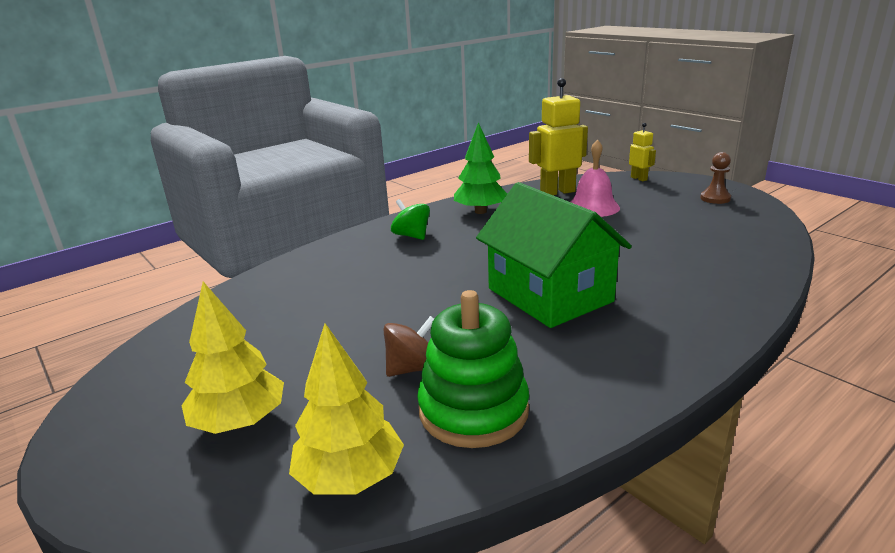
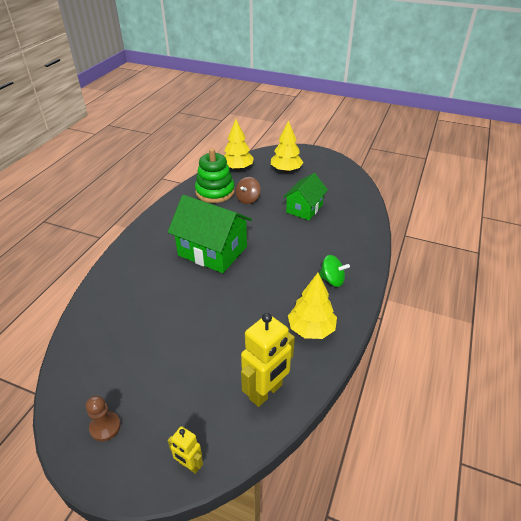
camera: 150 degrees right, 15 degrees up
green tree [454,122,507,214] -> yellow tree [288,273,337,339]
pink bell [570,139,620,217] -> none
none -> green house [283,173,328,220]

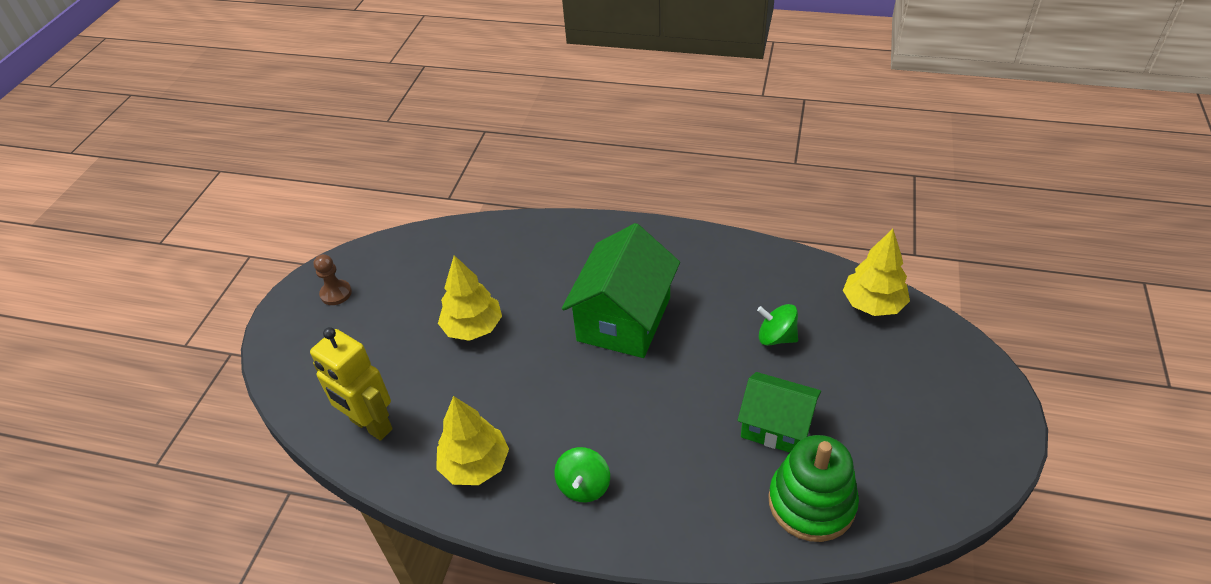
camera: 85 degrees right, 5 degrees up
yellow robot [167,426,203,474] -> none
green stacking toy [195,148,235,203] -> green stacking toy moved to [768,435,859,542]
brown spinning top [236,177,260,204] -> green spinning top [757,304,798,346]
yellow tree [271,120,304,172] -> yellow tree moved to [438,255,502,341]

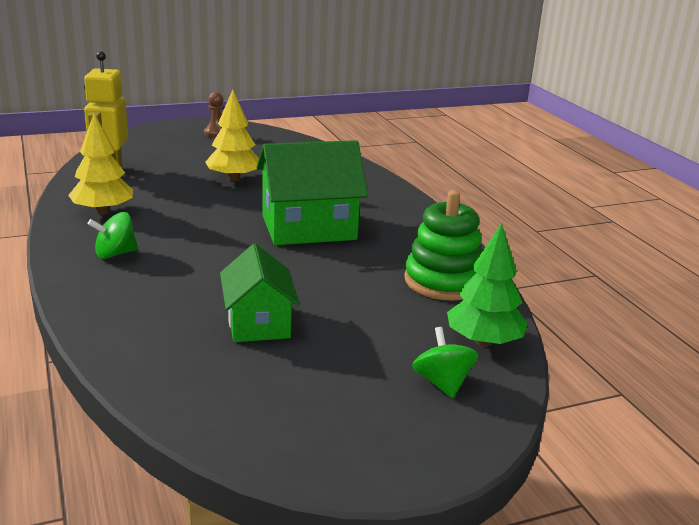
camera: 50 degrees right, 20 degrees down
green spinning top [757,304,798,346] -> green spinning top moved to [412,327,478,398]
green stacking toy [768,435,859,542] -> green stacking toy moved to [404,190,483,301]
yellow tree [843,229,910,316] -> green tree [447,223,528,347]

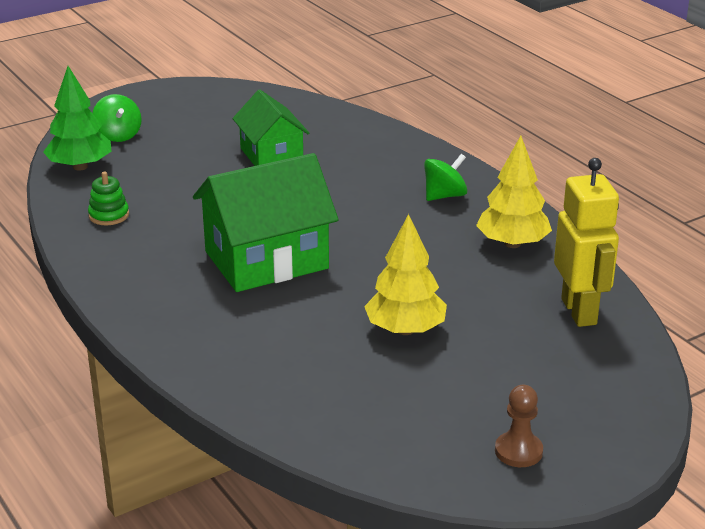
camera: 170 degrees right, 5 degrees up
green stacking toy [404,190,483,301] -> green stacking toy [88,172,129,225], size x0.50

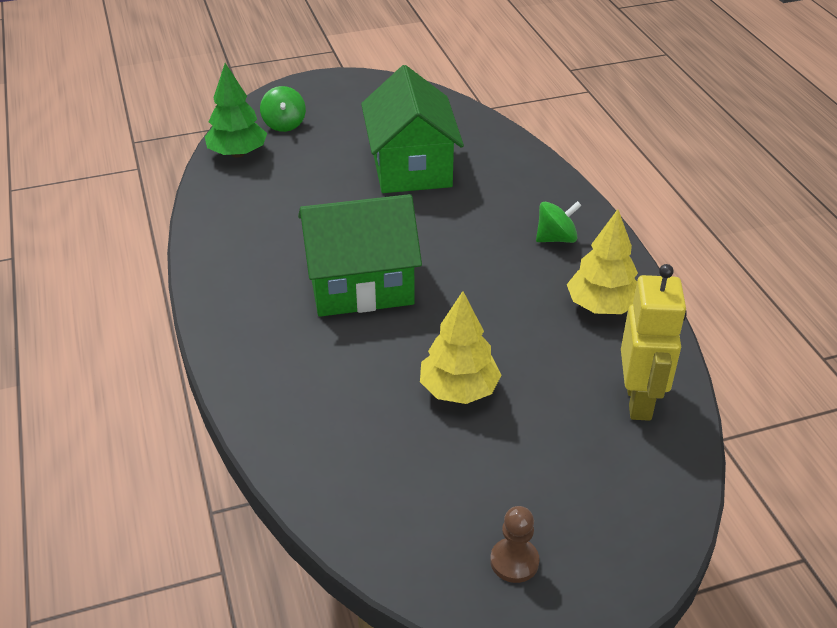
camera: 15 degrees right, 10 degrees up
green stacking toy [88,172,129,225] -> none
green house [233,90,310,166] -> green house [361,65,464,193], size x1.58

